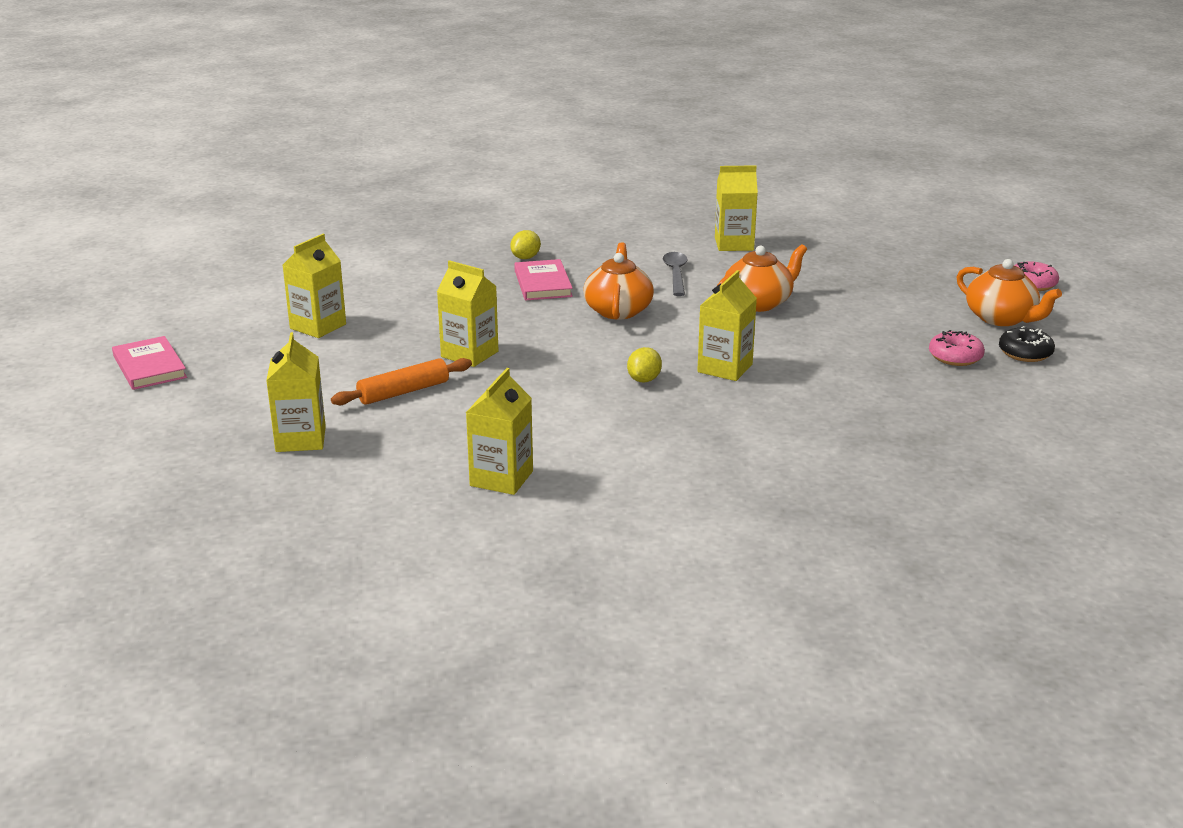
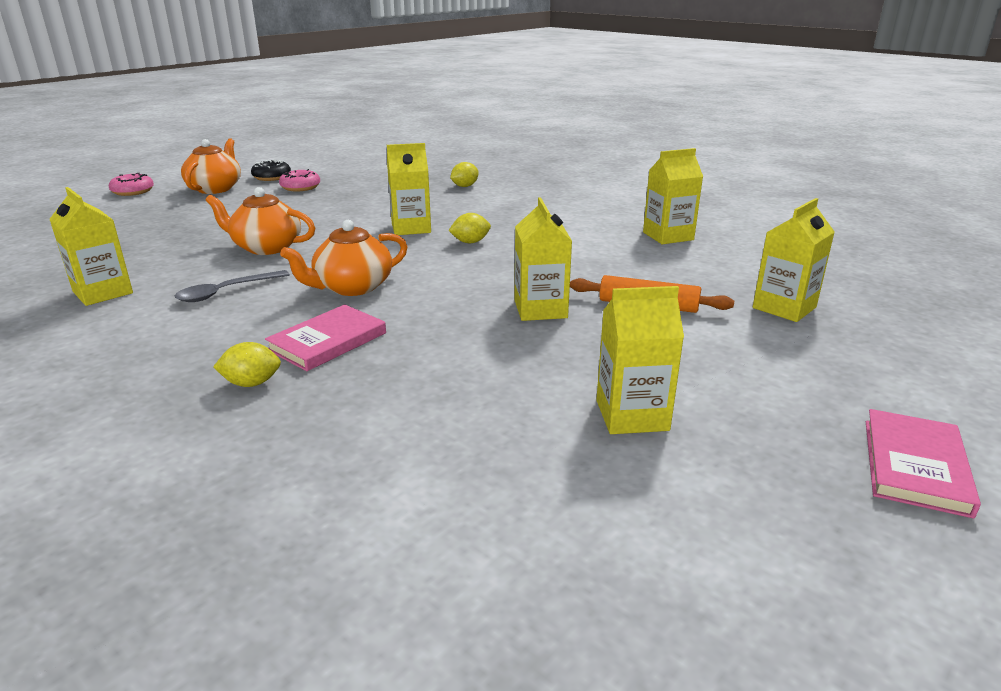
camera: 130 degrees left, 0 degrees up
none -> yellow lemon [450,162,479,187]

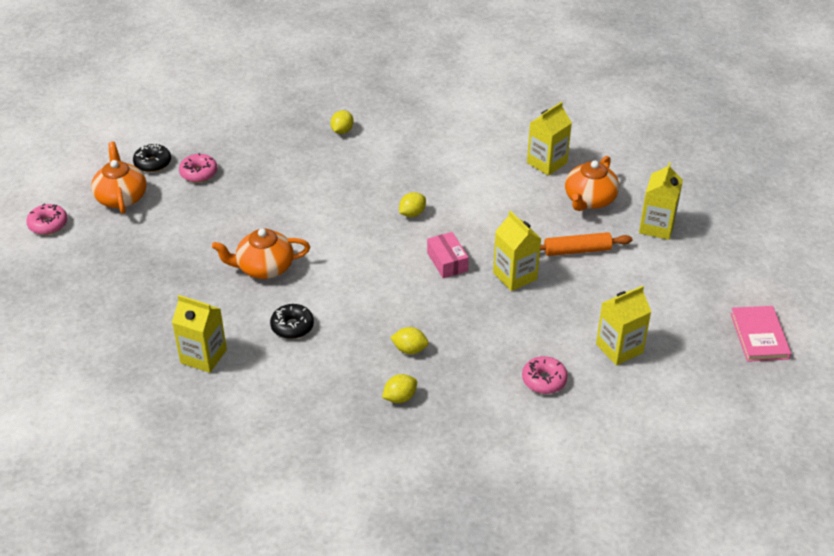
camera: 25 degrees left, 15 degrees up
grey spoon [175,270,290,302] -> black donut [270,304,314,339]
pink book [265,304,386,371] -> yellow lemon [390,327,429,354]
orange teapot [280,220,408,296] -> orange teapot moved to [565,156,619,211]
yellow carton [387,143,431,235] -> none
none -> pink box [427,232,469,278]
none -> pink donut [522,356,568,394]

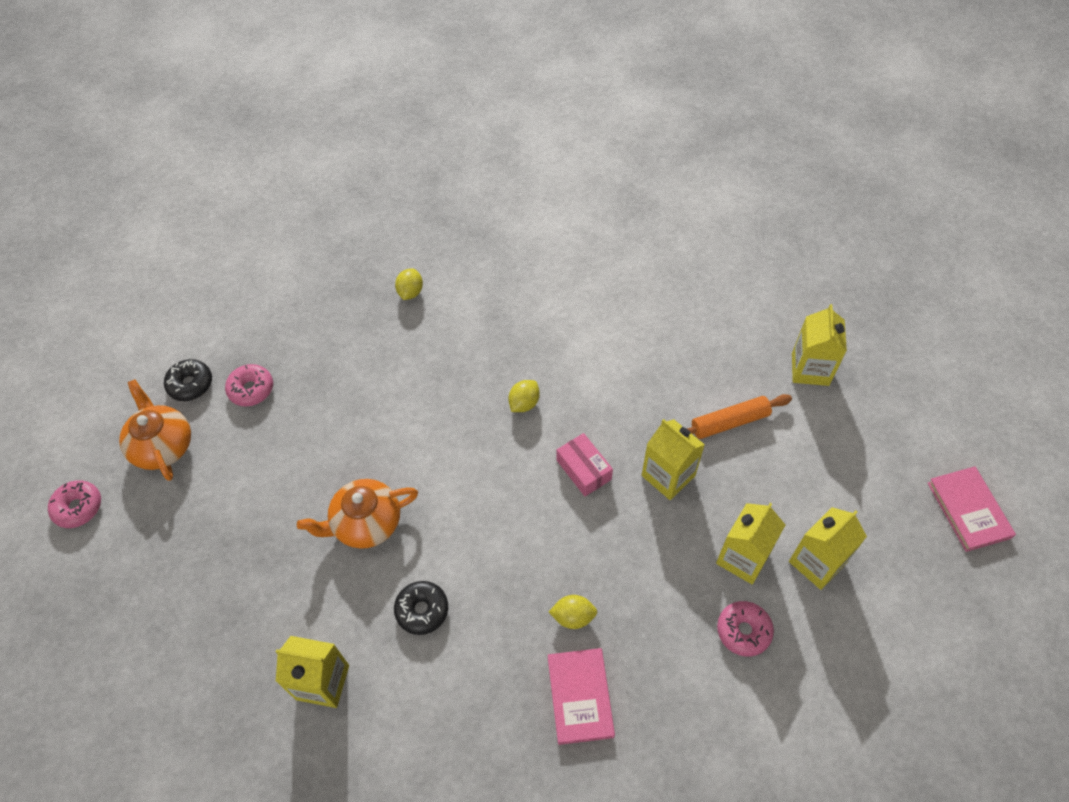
camera: 10 degrees left, 15 degrees up
yellow lemon [382,374,417,403] -> pink book [548,648,615,745]
yellow carton [527,102,572,176] -> yellow carton moved to [716,503,785,584]
orange teapot [565,156,619,211] -> none

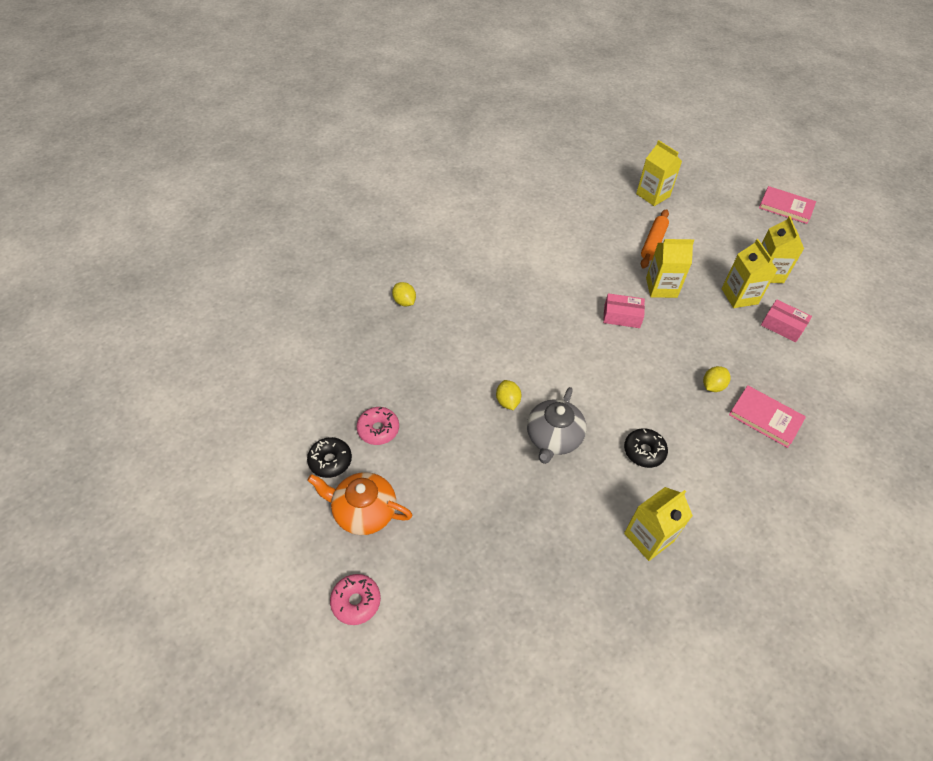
camera: 50 degrees left, 5 degrees down
orange teapot [297,479,418,549] -> grey teapot [527,387,587,464]
yellow lemon [508,380,540,412] -> yellow lemon moved to [496,380,521,410]
pink donut [717,601,774,657] -> pink box [761,299,812,342]

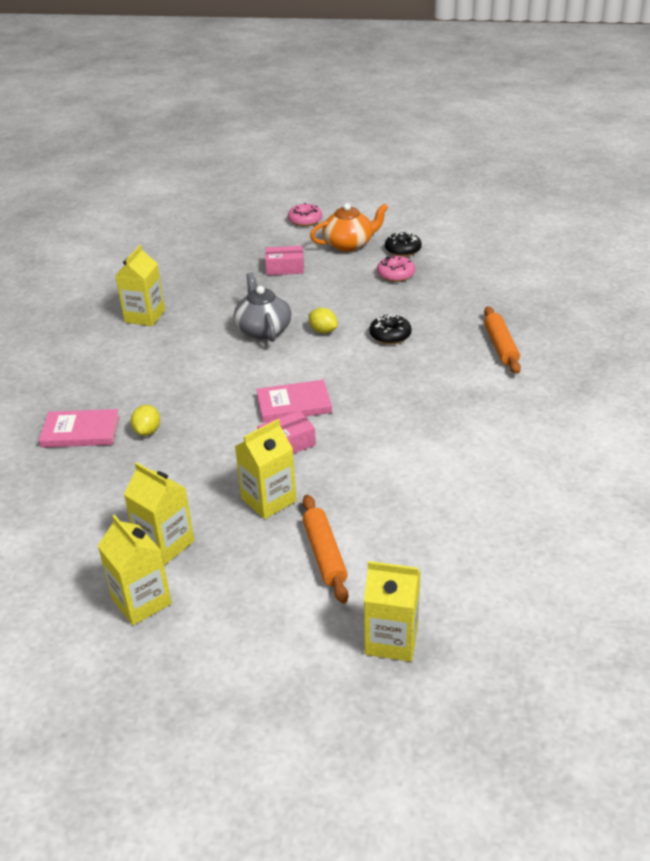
camera: 145 degrees right, 15 degrees down
yellow lemon [392,282,416,306] -> orange rolling pin [484,306,521,374]
black donut [624,428,668,468] -> black donut moved to [369,314,412,344]
pink book [759,186,816,224] -> pink book moved to [256,380,332,422]
pink box [761,299,812,342] -> pink box moved to [265,246,304,275]

